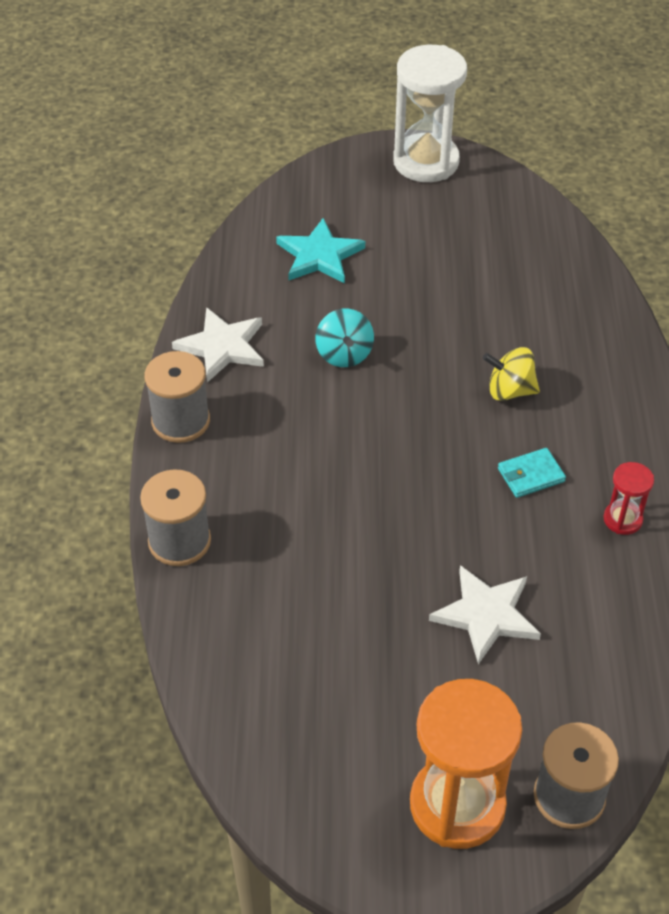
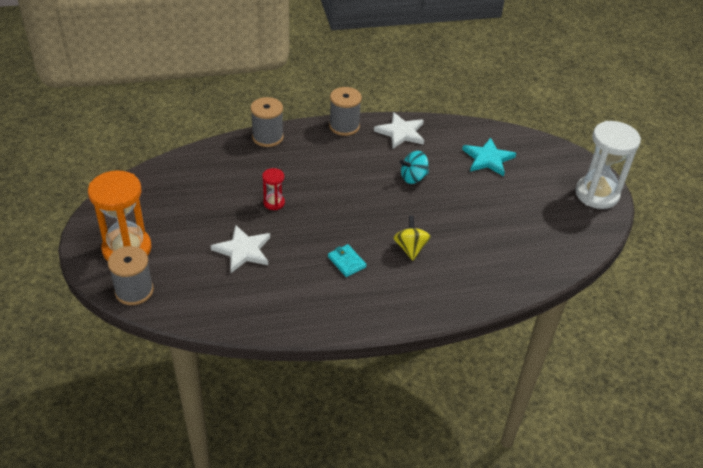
camera: 75 degrees right, 5 degrees down
red hourglass [603,462,654,535] -> red hourglass moved to [262,168,285,210]

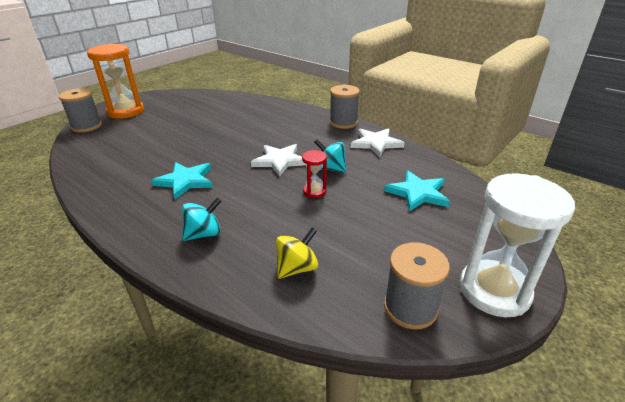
camera: 55 degrees right, 10 degrees down
white star [211,225,270,273] -> white star moved to [251,144,306,177]
grey spool [251,97,284,147] -> grey spool moved to [384,242,450,329]
red hourglass [262,168,285,210] -> red hourglass moved to [302,150,327,198]
turquoise wallet [328,244,367,277] -> turquoise star [151,162,213,199]
yellow spinning top [393,216,431,261] -> yellow spinning top moved to [276,227,318,279]
none -> turquoise spinning top [182,198,221,241]

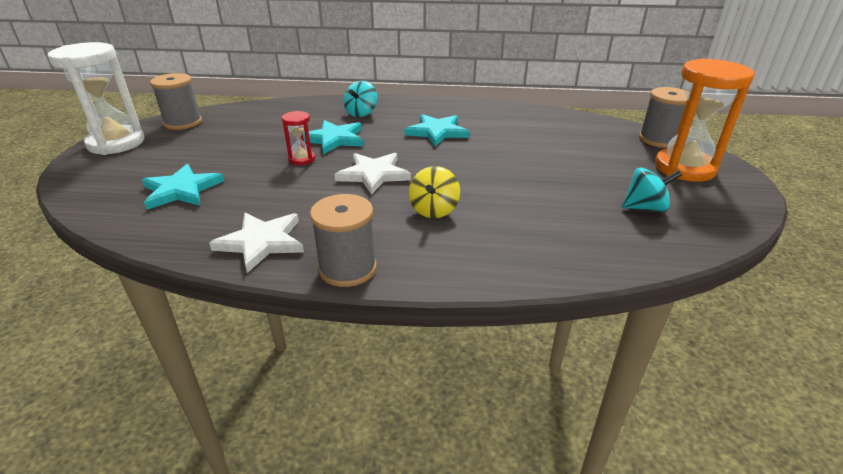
camera: 145 degrees right, 0 degrees up
yellow spinning top [276,227,318,279] -> yellow spinning top moved to [409,166,460,218]
turquoise spinning top [314,139,347,172] -> turquoise spinning top moved to [622,167,682,212]
none -> turquoise star [303,120,364,155]

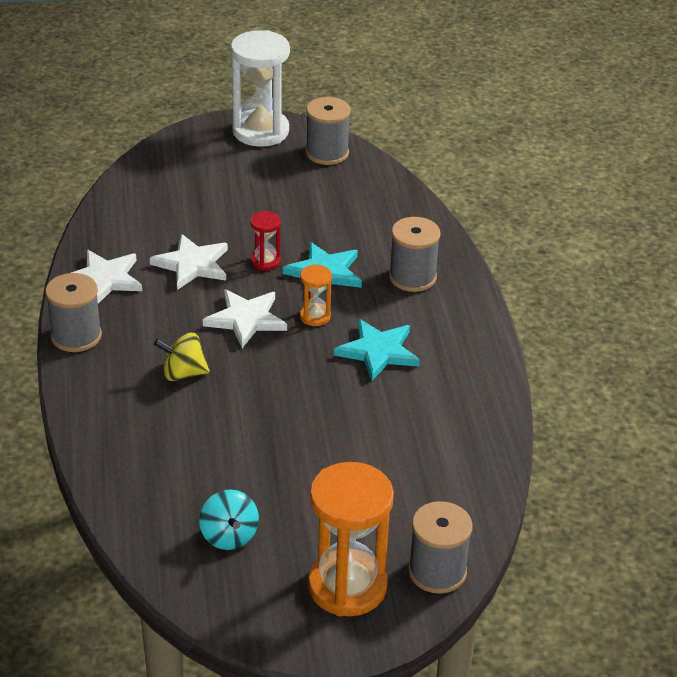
camera: 75 degrees right, 5 degrees up
turquoise star [142,164,224,210] -> none
turquoise spinning top [343,81,377,117] -> grey spool [389,217,440,292]
none -> white star [150,234,228,290]
none -> orange hourglass [300,264,332,326]

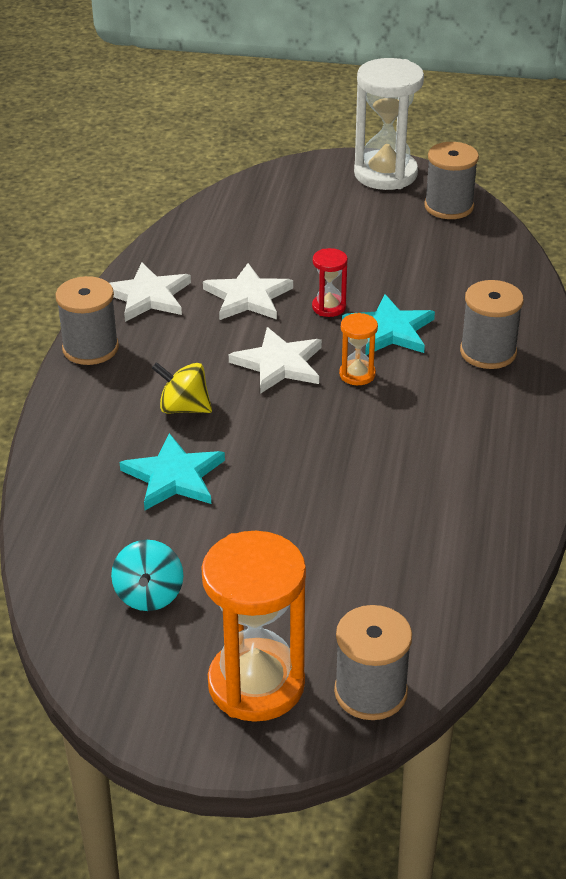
camera: 20 degrees right, 0 degrees up
turquoise star [334,319,420,381] -> turquoise star moved to [120,433,225,510]

